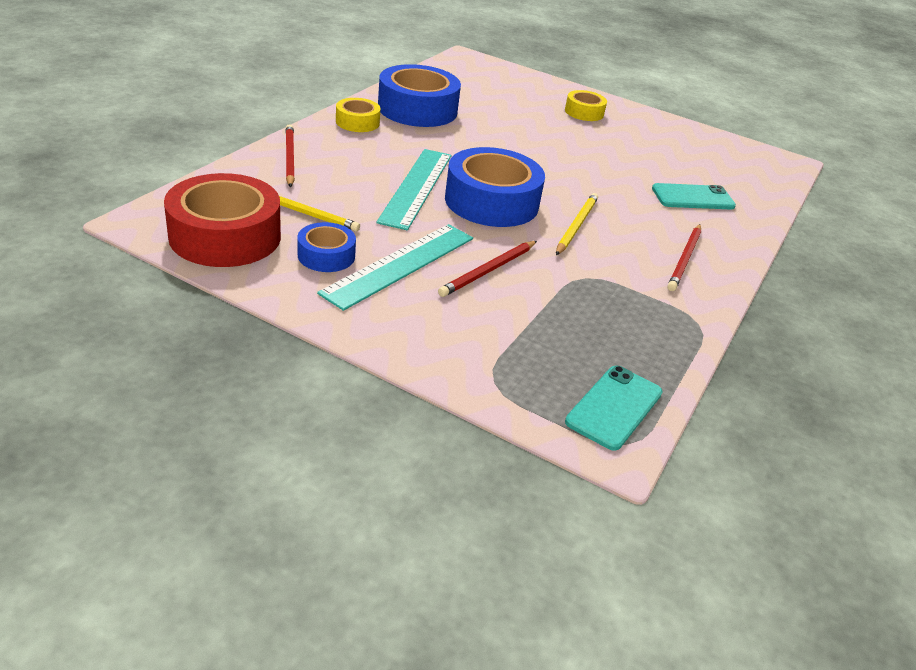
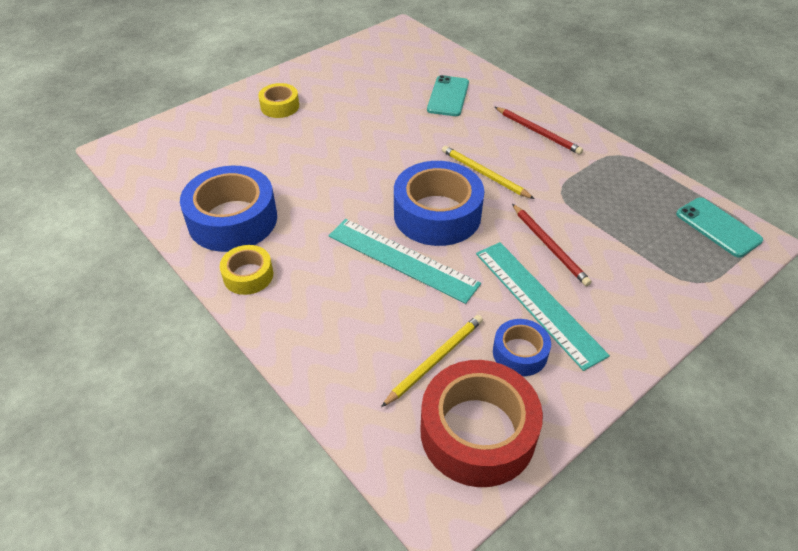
camera: 65 degrees left, 10 degrees up
red pencil [285,124,295,187] -> none

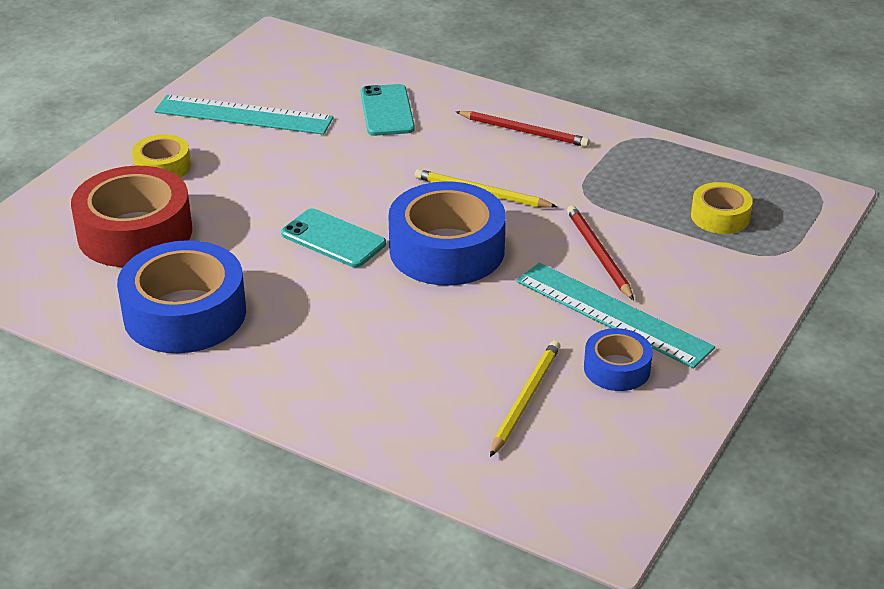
camera: 20 degrees left, 10 degrees down
yellow tape [220,245,273,295] -> yellow tape moved to [691,182,753,234]
turquoise ruler [328,219,481,304] -> turquoise ruler moved to [155,95,334,135]
red tape [420,360,543,487] -> red tape moved to [71,166,192,267]
red pencil [512,204,592,287] -> red pencil turned 150 degrees counterclockwise [567,205,634,300]
turquoise phone [676,198,763,257] -> turquoise phone moved to [281,208,386,267]

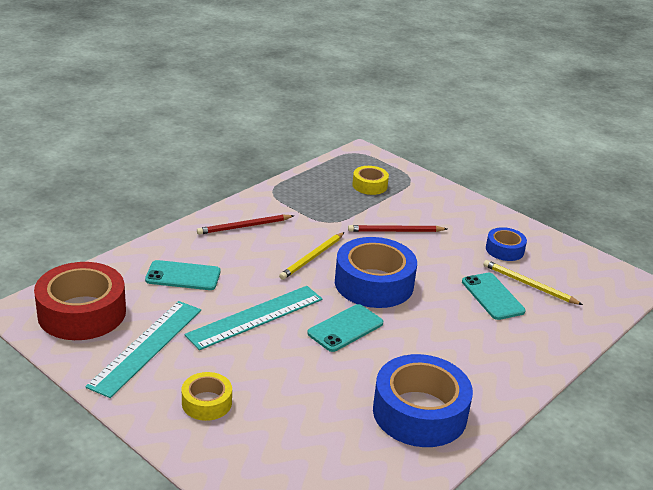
camera: 80 degrees left, 5 degrees down
red tape [71,166,192,267] -> red tape moved to [34,262,126,340]
red pencil [456,111,590,147] -> red pencil turned 150 degrees counterclockwise [197,215,294,235]
turquoise ruler [516,263,715,368] -> turquoise ruler moved to [184,286,323,350]
none -> turquoise phone [462,273,526,320]

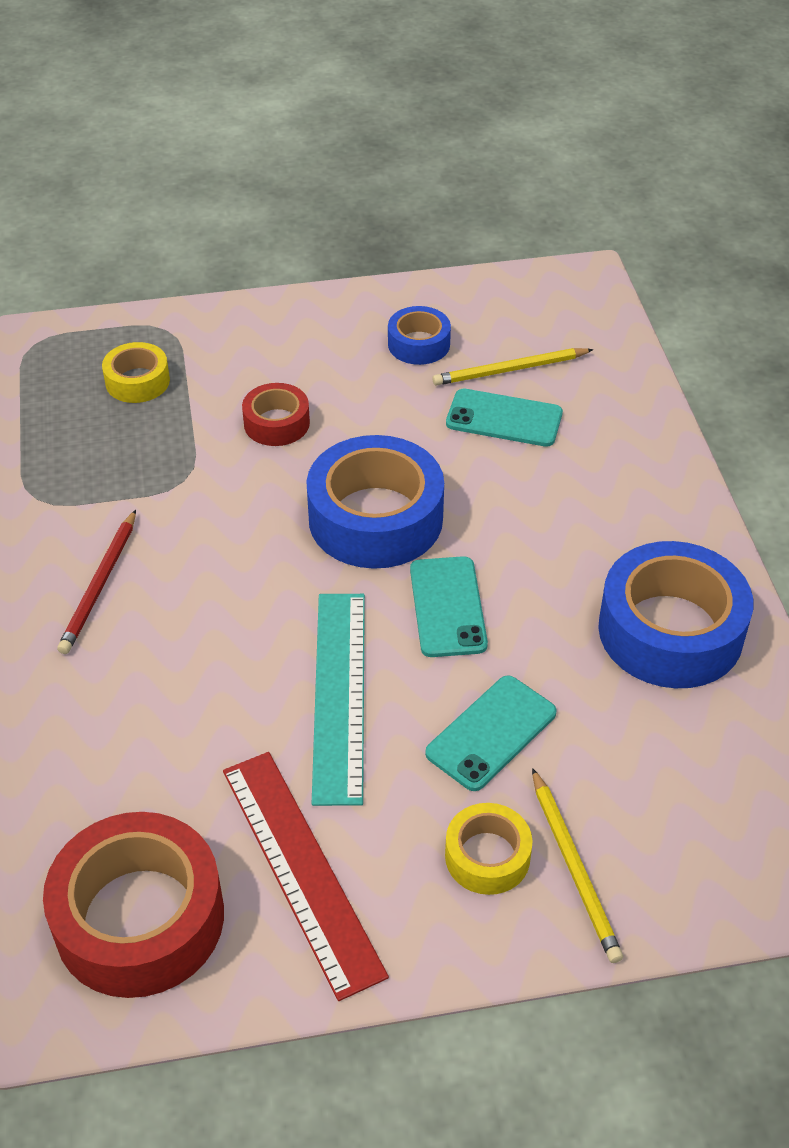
camera: 50 degrees left, 15 degrees up
turquoise ruler [85,301,201,398] -> red ruler [223,752,389,1001]
turquoise phone [145,260,220,290] -> turquoise phone moved to [425,675,557,791]
yellow pencil [279,232,345,280] -> yellow pencil moved to [532,768,623,963]
red pencil [348,225,447,232] -> red tape [242,383,310,446]

